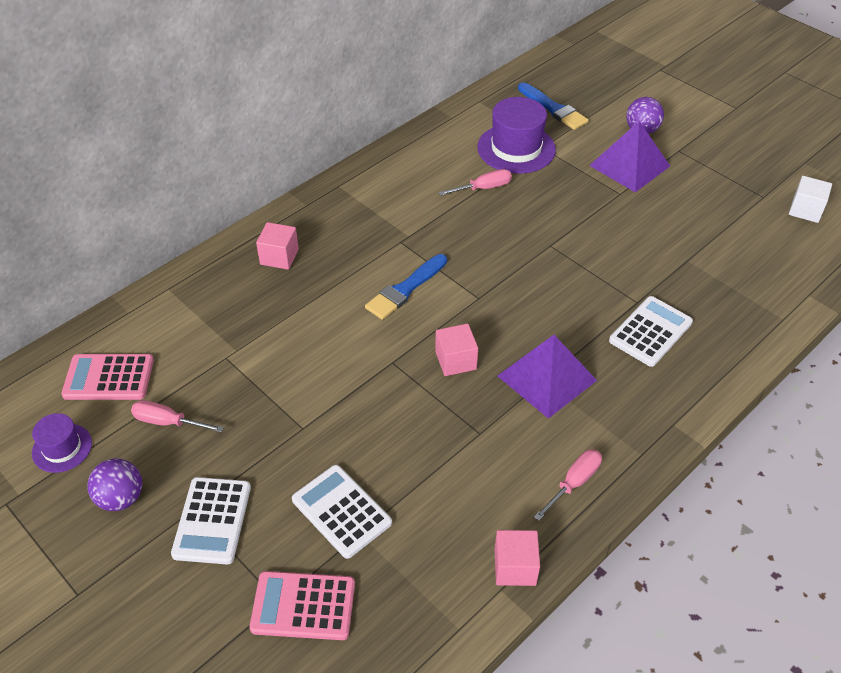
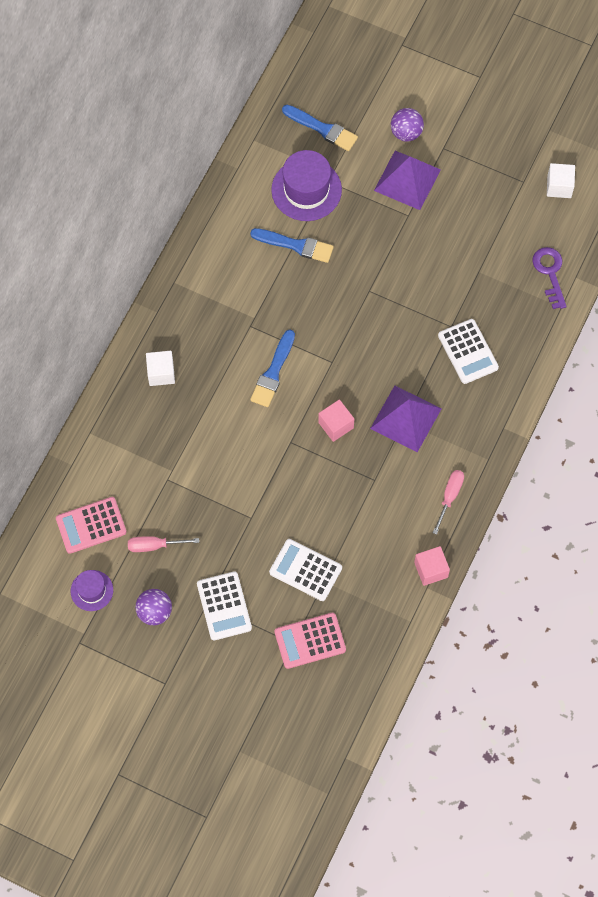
camera: 20 degrees left, 20 degrees up
pink cube [256,222,299,270] -> white cube [146,351,175,386]
pink screwdriver [438,169,512,196] -> blue brush [250,228,334,263]
white calculator [609,296,693,367] -> white calculator turned 135 degrees clockwise [438,319,499,384]
none -> purple key [532,247,567,309]

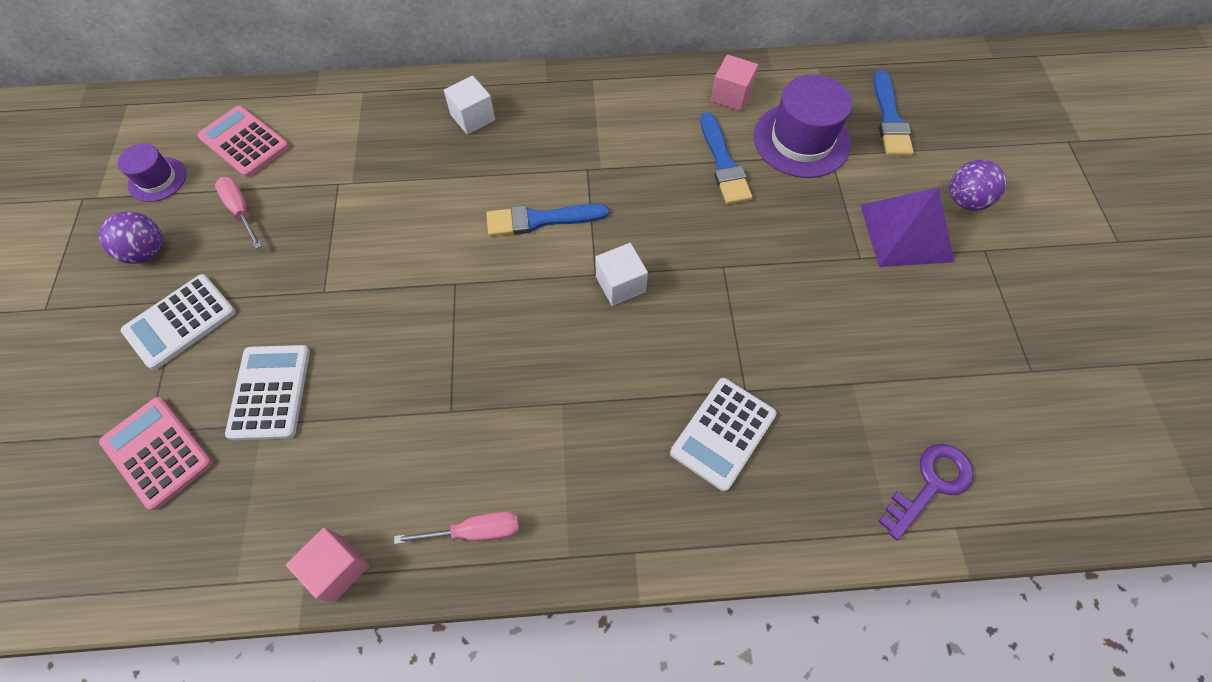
camera: 60 degrees right, 5 degrees down
pink cube [318,400,354,442] -> pink cube moved to [711,54,758,111]
purple pyramid [370,386,442,452] -> none
white cube [547,163,575,198] -> white cube moved to [595,243,648,306]

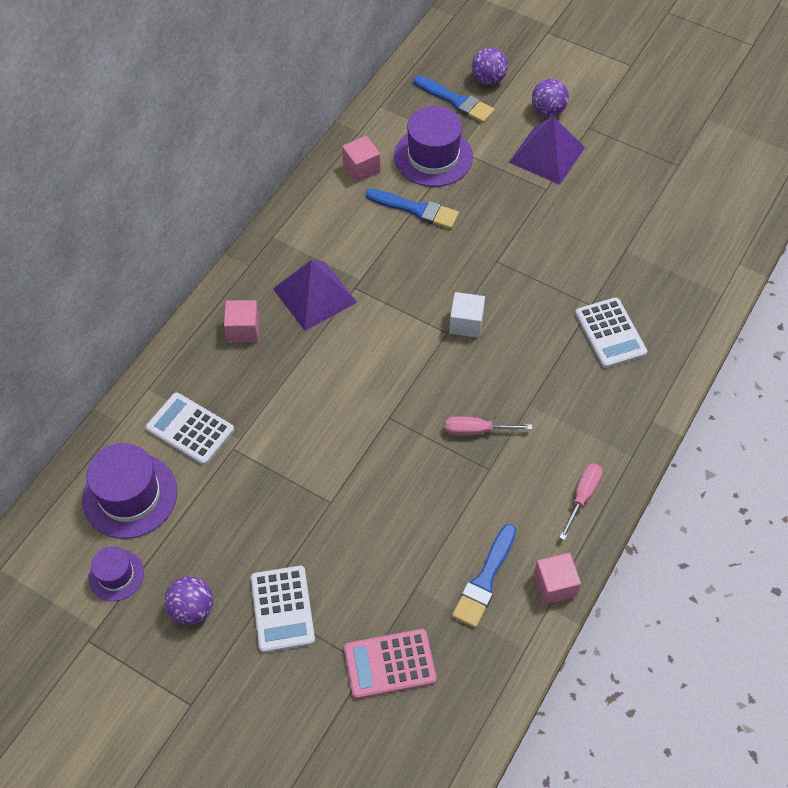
camera: 55 degrees left, 5 degrees down
pink calculator [197,106,289,177] -> purple hat [82,443,177,539]
pink screwdriver [215,177,262,249] -> pink screwdriver moved to [445,417,532,436]
white calculator [225,345,310,440] -> white calculator moved to [146,393,234,465]
white cube [444,76,495,135] -> pink cube [224,300,259,343]
blue brush [486,204,609,236] -> blue brush moved to [452,524,516,628]
purple key [878,444,974,540] -> none
none -> purple pyramid [273,260,357,331]
none -> purple ball [472,47,508,85]

